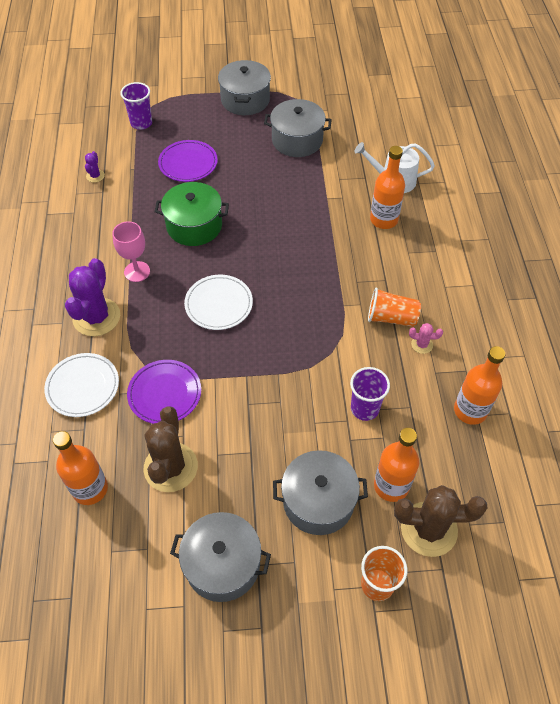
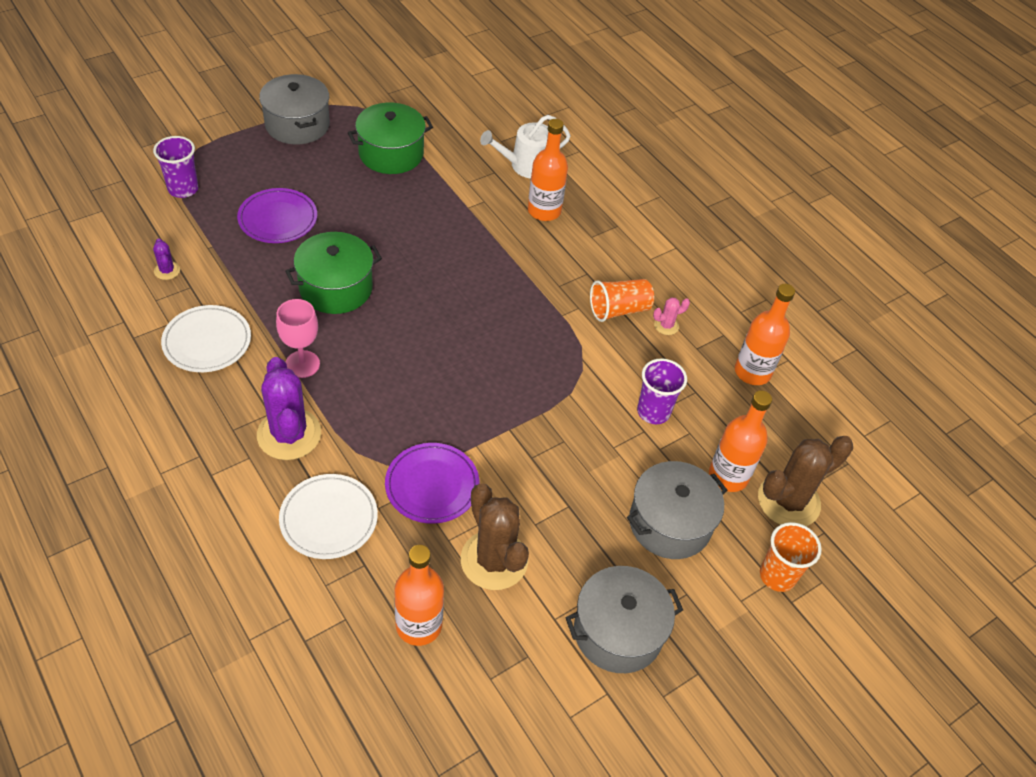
camera: 35 degrees left, 5 degrees down
white plate [184,275,253,330] -> white plate moved to [161,305,251,372]
grey pot [264,99,332,157] -> green pot [348,103,433,174]

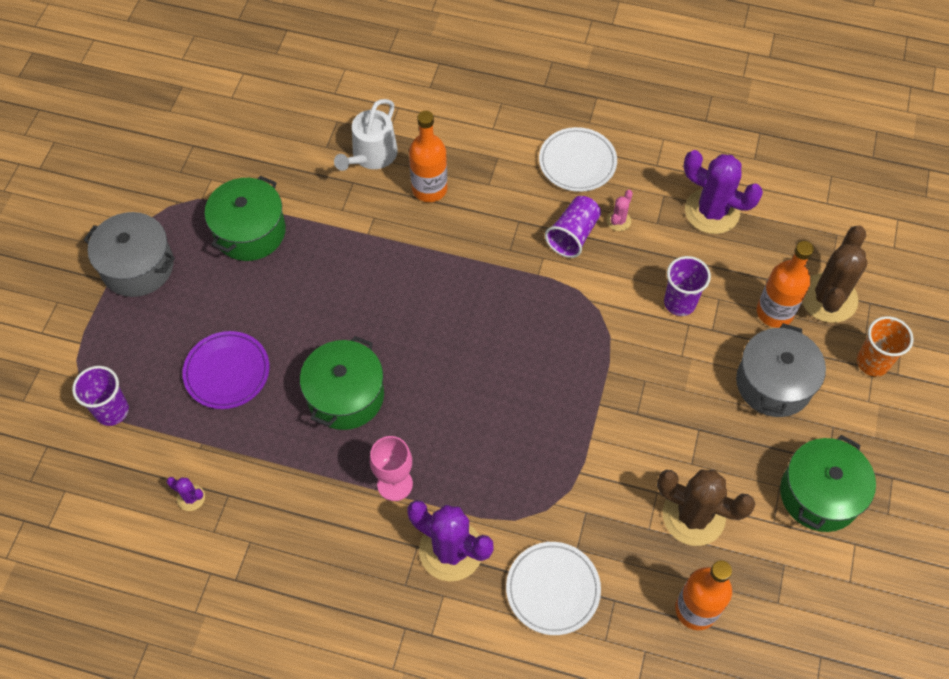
camera: 35 degrees left, 10 degrees up
white plate [161,305,251,372] -> white plate moved to [539,127,617,192]
purple plate [385,443,479,524] -> none
grey pot [565,566,683,673] -> green pot [780,435,876,532]
orange cup [590,279,654,322] -> purple cup [545,196,601,258]
orange bottle [735,284,795,385] -> purple cactus [683,150,763,234]

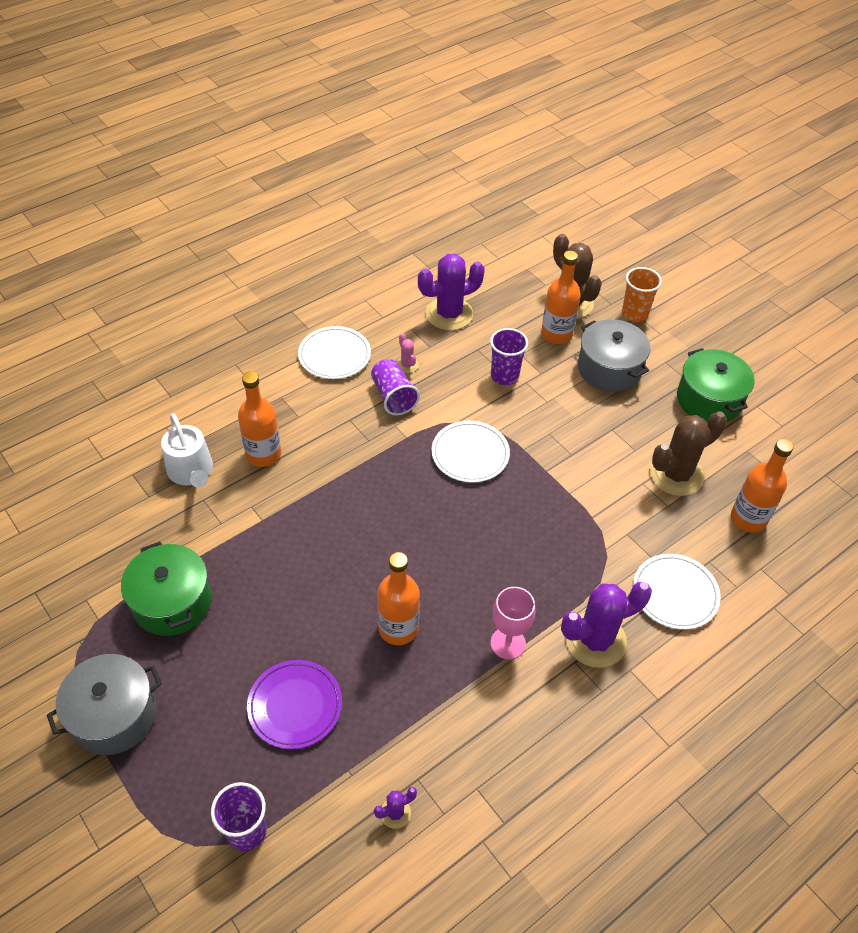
camera: 55 degrees left, 10 degrees down
green pot [300,336,384,430] -> orange bottle [377,552,420,645]
none -> white plate [431,421,510,483]

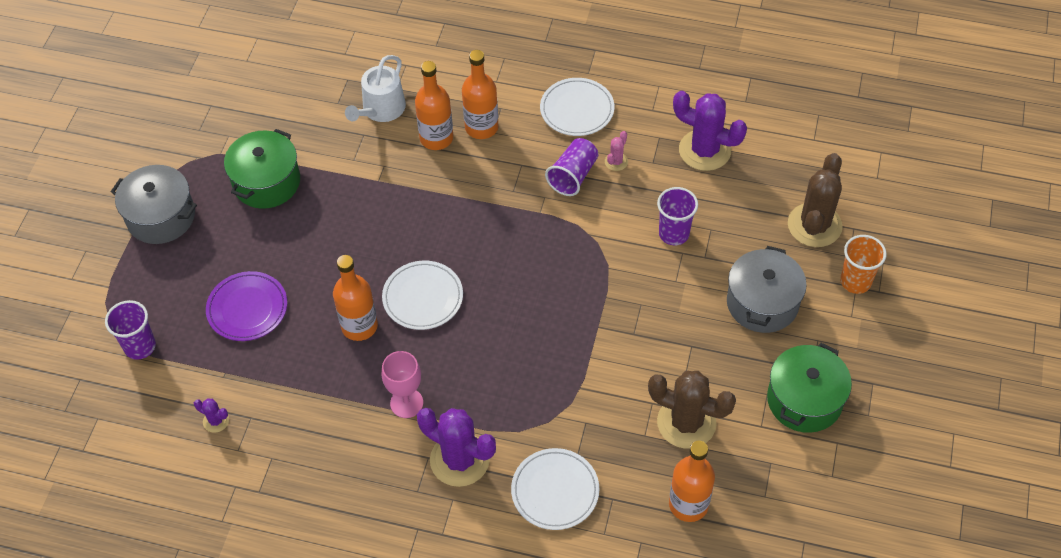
camera: 55 degrees right, 5 degrees up
white plate [431,421,510,483] -> white plate moved to [382,261,463,330]
orange bottle [541,251,581,344] -> orange bottle moved to [462,50,499,139]

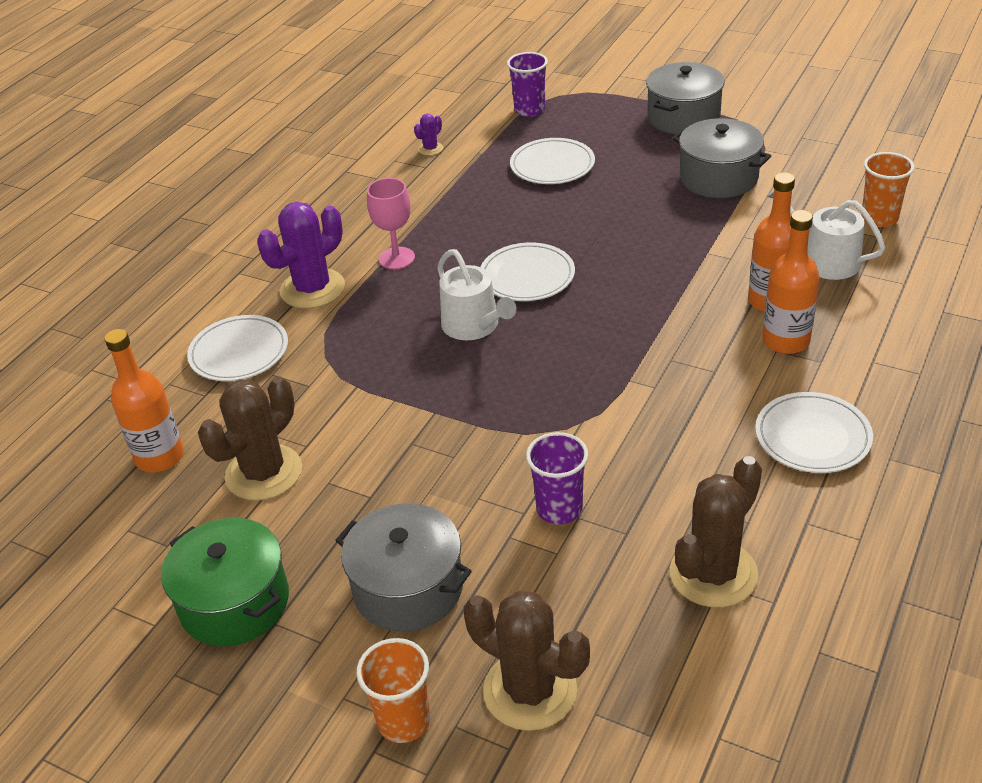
camera: 105 degrees right, 15 degrees down
purple plate [206,271,287,341] -> white plate [510,138,595,184]
green pot [224,129,300,209] -> grey pot [672,118,771,198]
orange bottle [333,255,378,341] -> none
purple cup [545,138,598,196] -> none
pink cactus [605,131,628,171] -> none
purple cactus [673,91,747,171] -> brown cactus [670,456,762,608]
none -> white watering can [437,249,517,340]
none -> orange cup [861,152,914,227]

